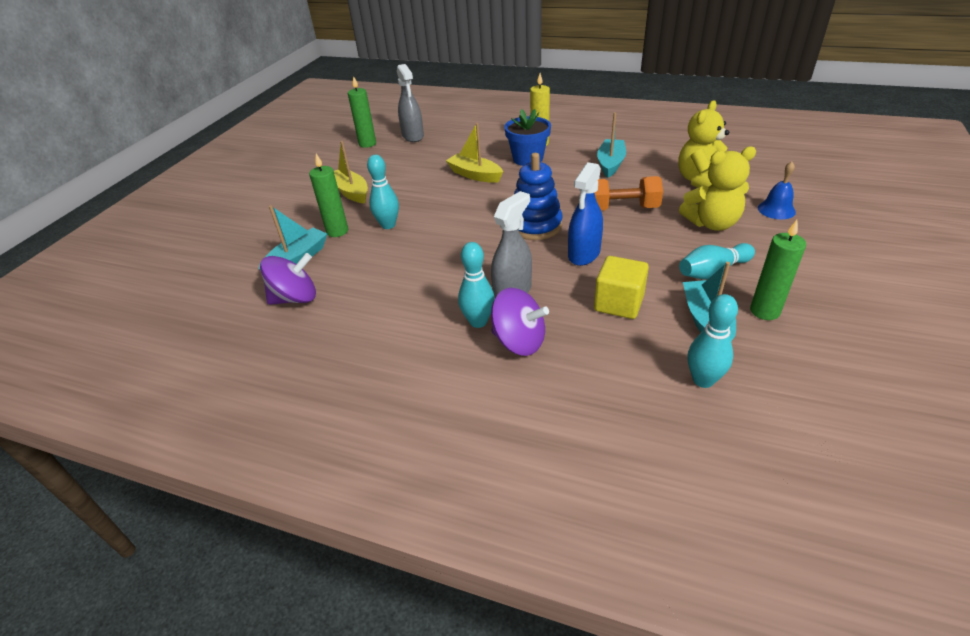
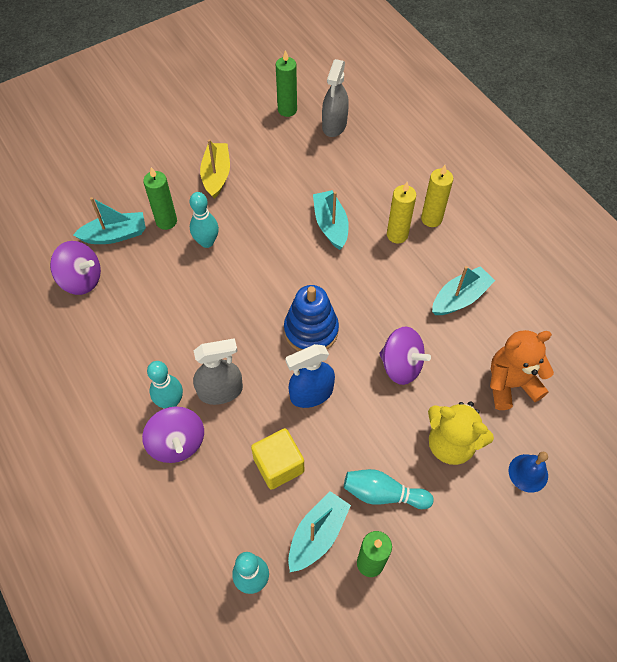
camera: 35 degrees right, 20 degrees up
yellow boat [446,123,503,183] -> turquoise boat [313,190,349,250]
blue flower pot [504,109,551,166] -> yellow candle [387,182,416,244]
orange dumbbell [595,176,663,210] -> purple spinning top [379,327,431,385]
yellow teddy bear [678,100,729,188] -> orange teddy bear [490,330,554,410]

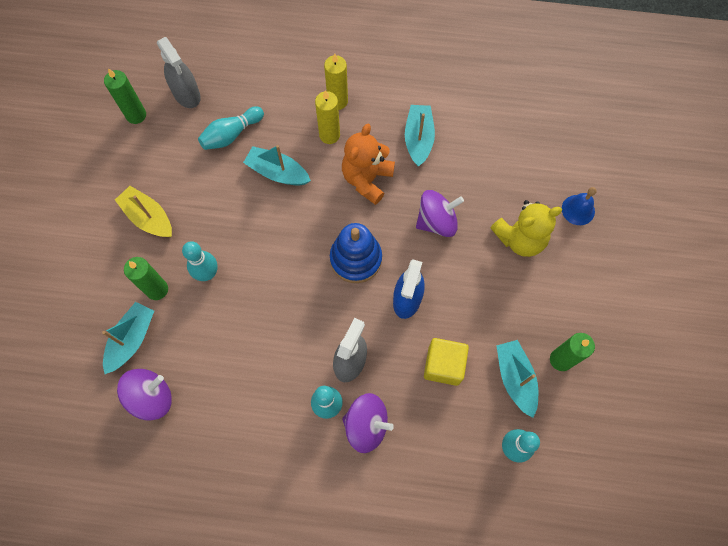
camera: 50 degrees left, 10 degrees up
turquoise bowling pin [344,469,434,509] -> turquoise bowling pin moved to [198,106,264,150]
orange teddy bear [490,330,554,410] -> orange teddy bear moved to [342,124,395,205]

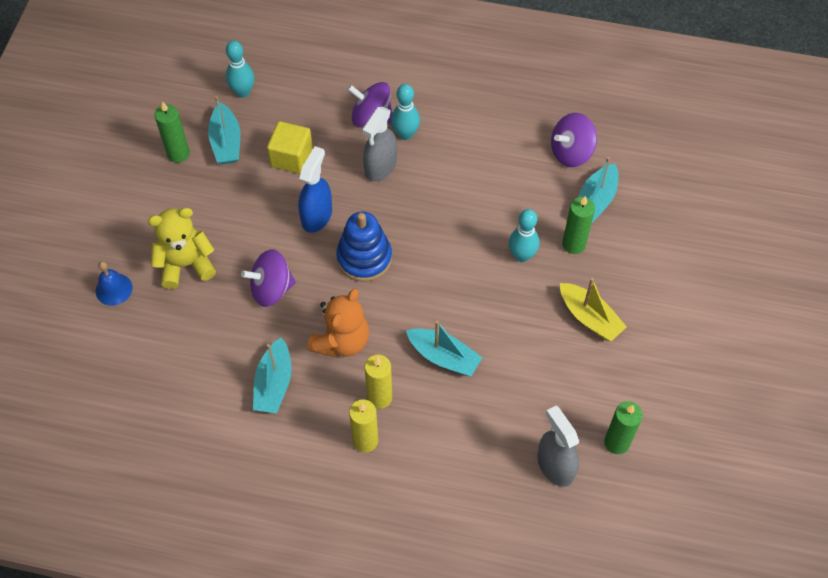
camera: 175 degrees left, 10 degrees down
turquoise bowling pin [198,106,264,150] -> none

